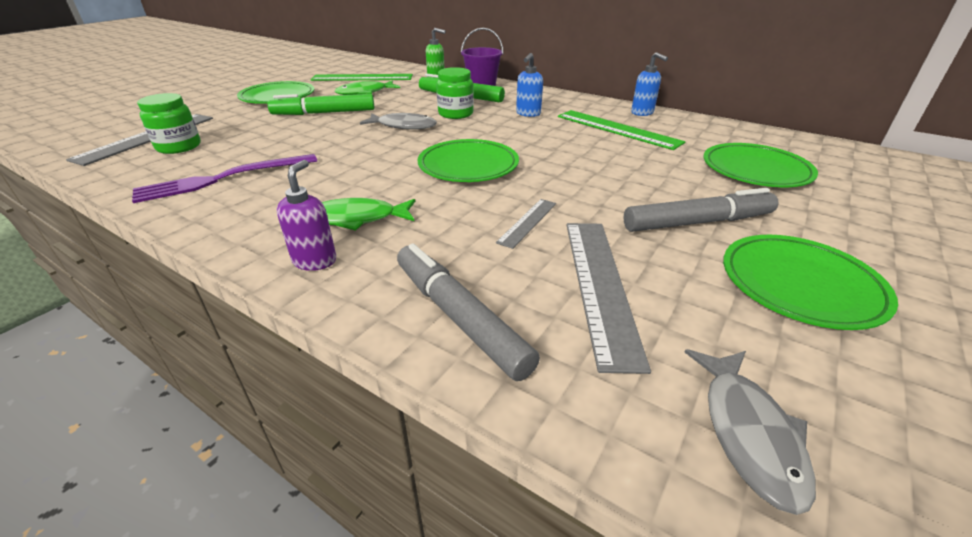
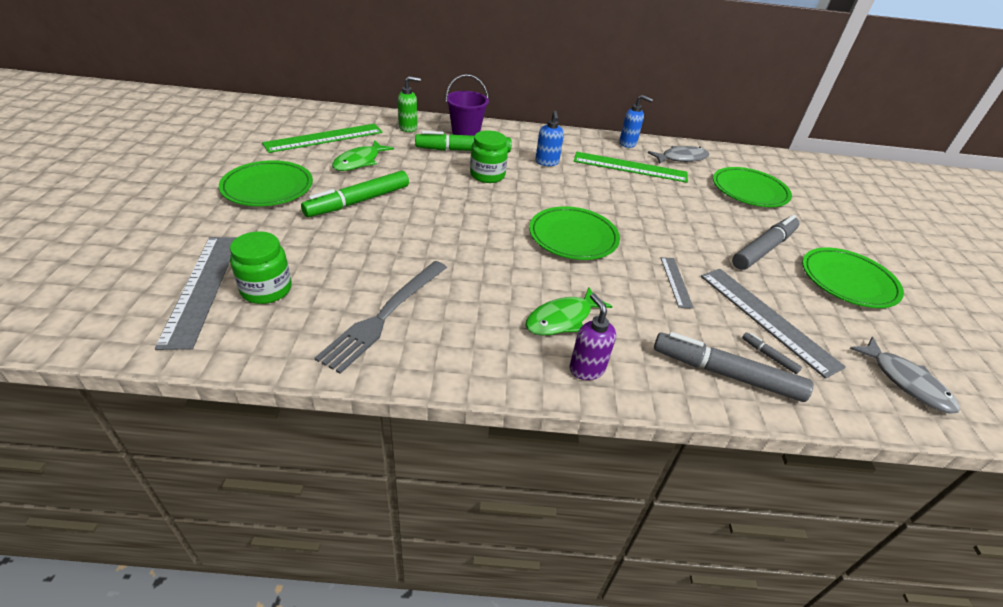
camera: 35 degrees left, 5 degrees up
purple fork [132,154,317,203] -> grey fork [315,261,447,374]
grey fish [360,113,437,129] -> grey fish moved to [648,146,709,164]
none -> grey marker [742,332,802,374]

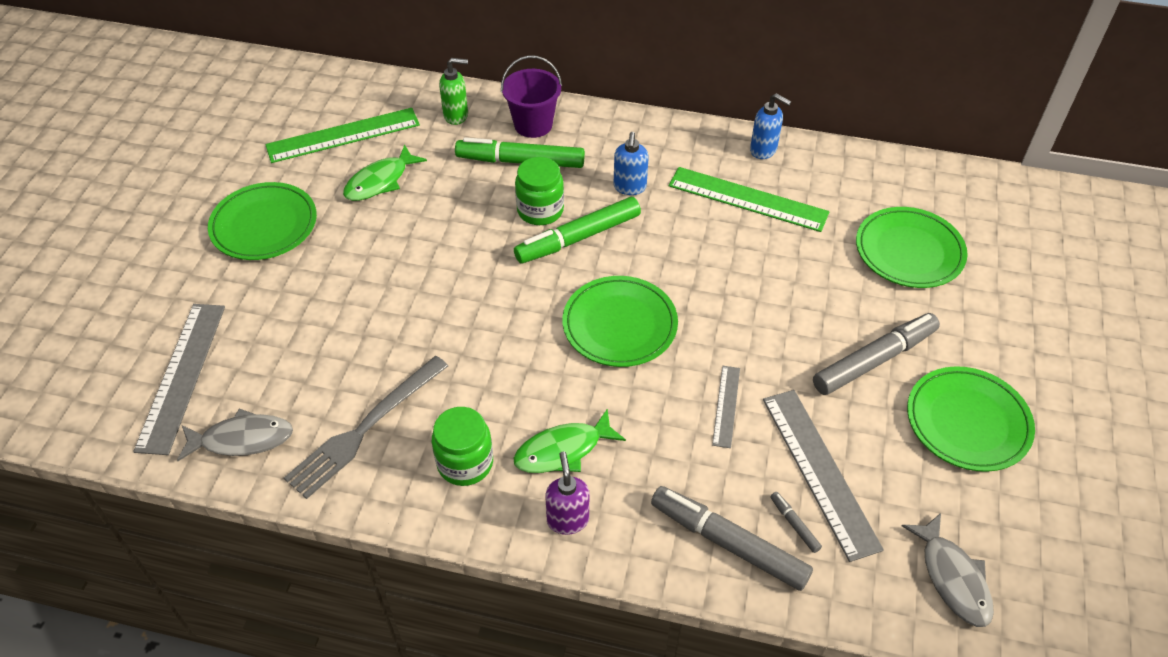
camera: 15 degrees right, 10 degrees up
green jar [230,231,292,304] -> green jar moved to [432,407,493,486]
green marker [301,171,409,217] -> green marker moved to [514,197,641,263]
grey fish [648,146,709,164] -> grey fish moved to [177,408,293,461]

